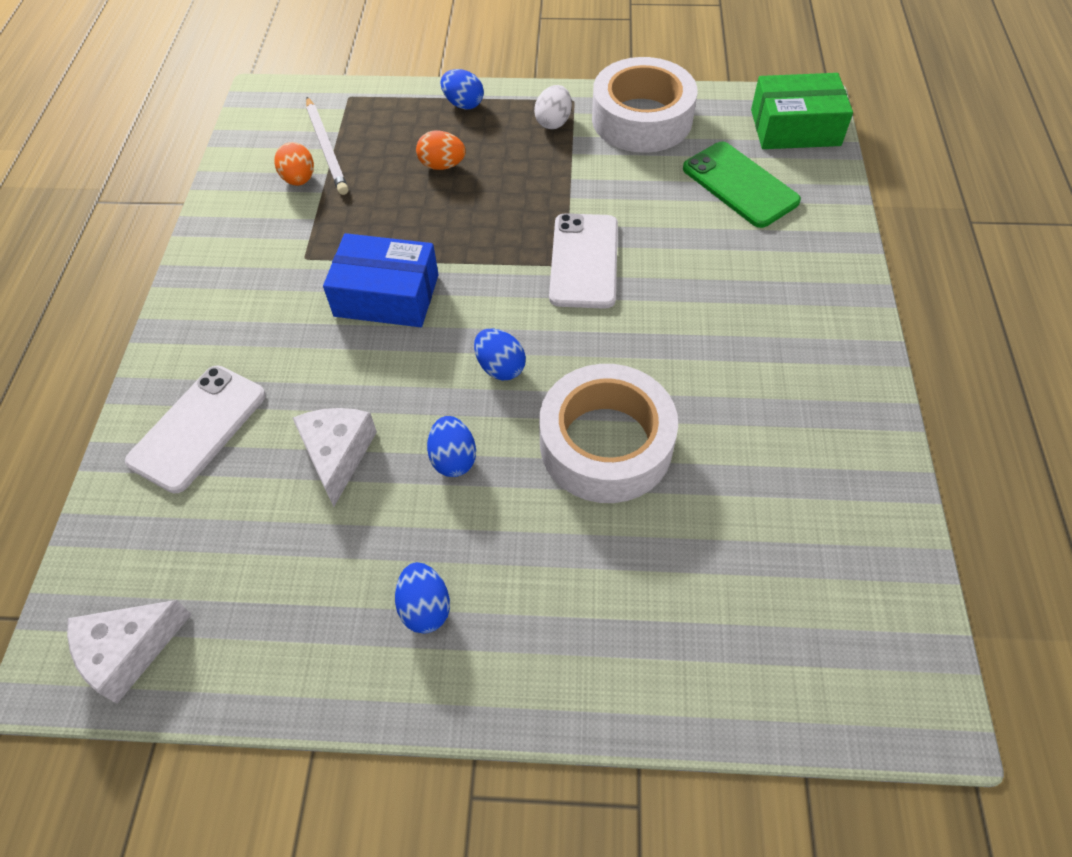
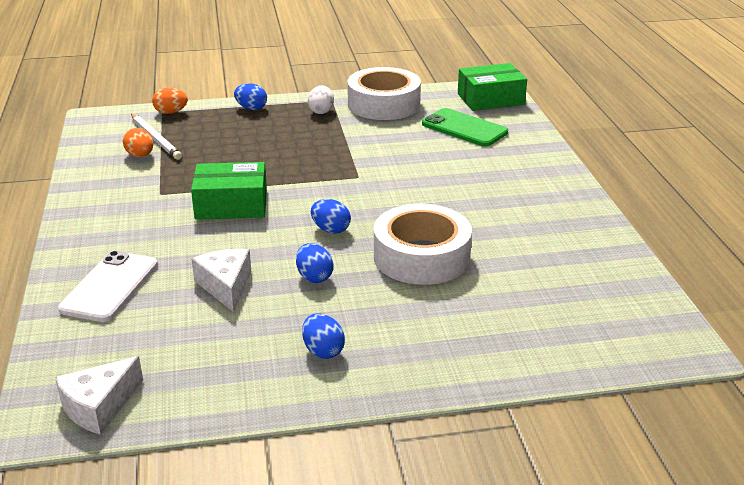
camera: 15 degrees left, 25 degrees down
blue box [323,233,439,327] -> green box [191,162,267,220]
orange egg [416,131,466,170] -> orange egg moved to [152,87,188,114]
white phone [549,213,618,309] -> none

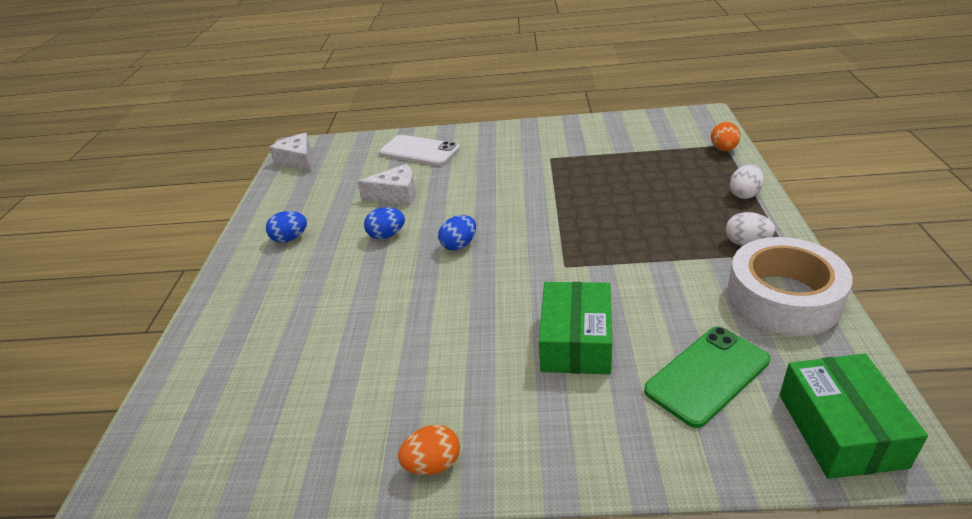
camera: 105 degrees right, 5 degrees up
orange egg [123,128,153,157] -> orange egg moved to [398,425,460,475]
white pencil [131,114,182,160] -> none
green box [191,162,267,220] -> green box moved to [539,282,612,375]
blue egg [234,83,267,110] -> white egg [730,164,764,199]
white tape [374,204,472,285] -> none

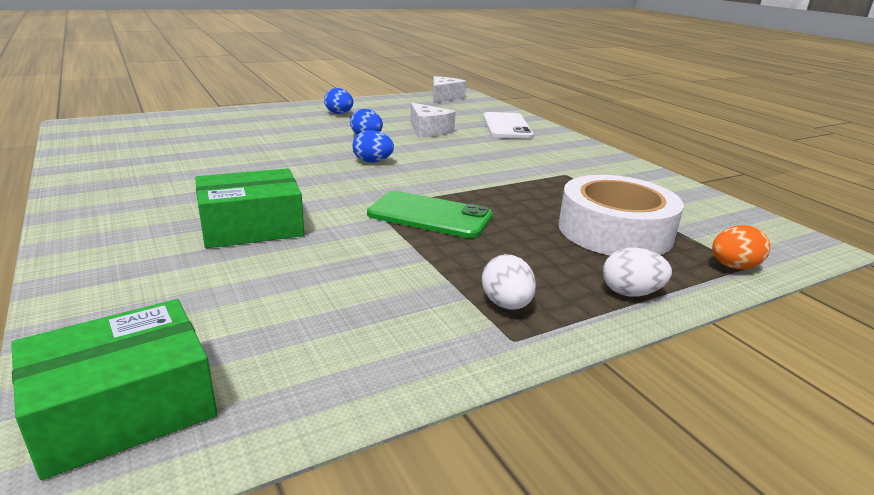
camera: 55 degrees right, 10 degrees down
orange egg [398,425,460,475] -> none
green phone [644,327,770,428] -> green phone moved to [367,191,493,238]
white tape [727,237,853,336] -> white tape moved to [558,175,684,255]

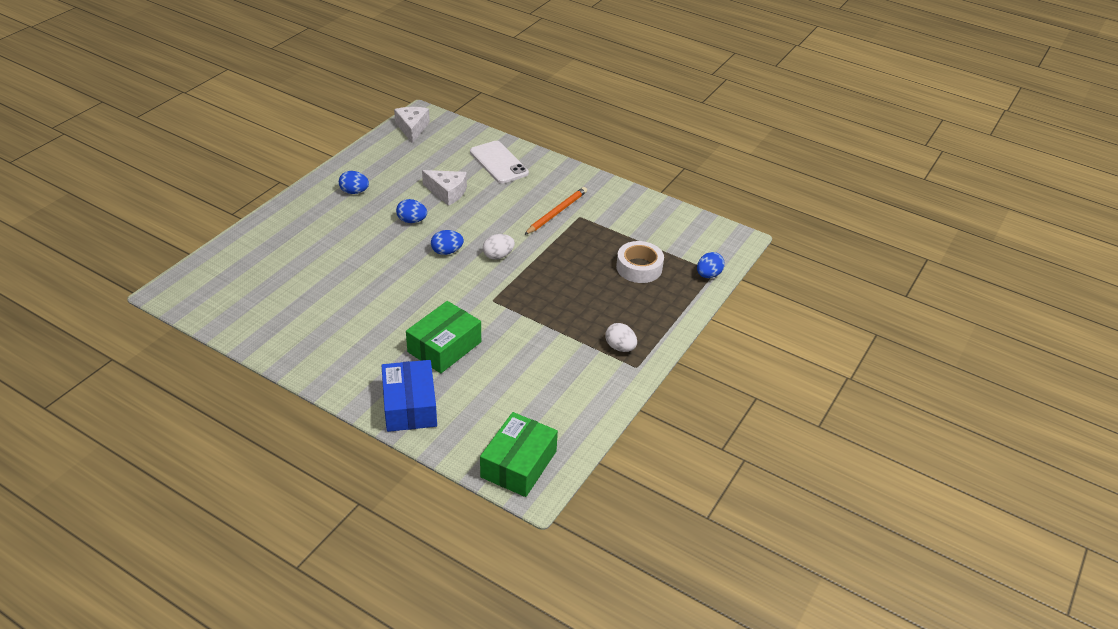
camera: 30 degrees left, 15 degrees up
green phone [367,191,493,238] -> none
white tape [558,175,684,255] -> white tape [616,241,664,283], size x0.66
white egg [603,247,672,297] -> white egg moved to [483,234,515,260]
orange egg [712,225,770,270] -> blue egg [697,252,725,278]
none -> blue box [381,360,437,432]
none -> orange pencil [524,187,587,235]

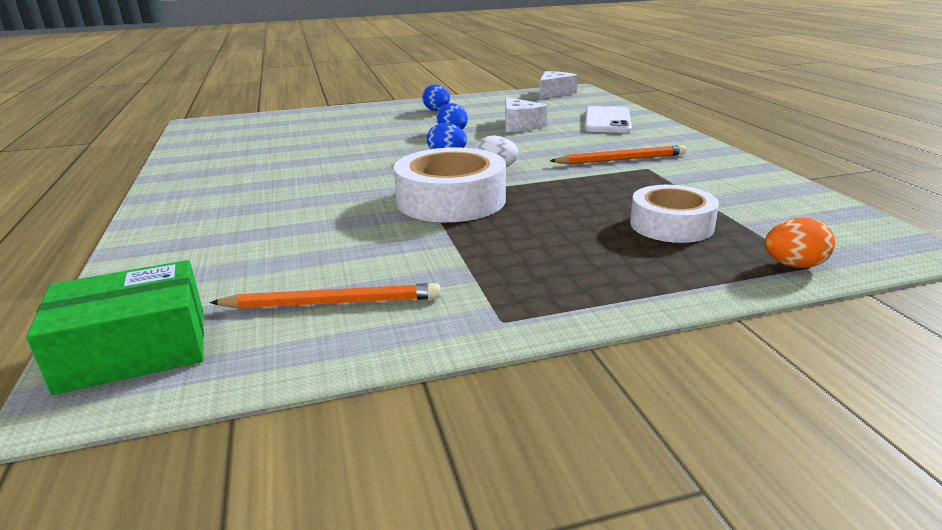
camera: 45 degrees right, 15 degrees down
blue box [381,360,437,432] -> none
green box [406,301,481,373] -> none
white egg [605,323,637,352] -> none
blue egg [697,252,725,278] -> orange egg [765,218,835,268]
none -> orange pencil [210,283,440,309]
none -> white tape [394,147,506,222]

